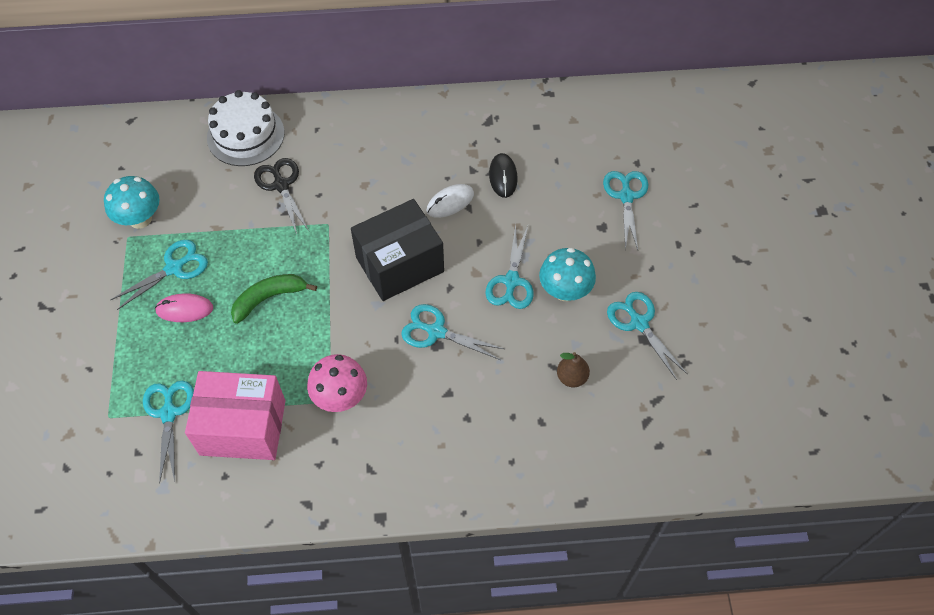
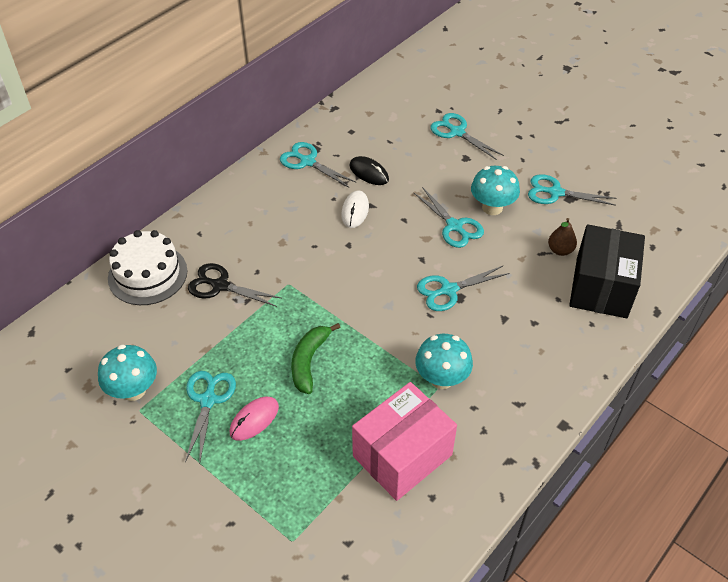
camera: 45 degrees left, 10 degrees down
turquoise scissors [143,381,194,484] -> turquoise scissors moved to [280,142,356,187]
pink mushroom [307,354,367,412] -> turquoise mushroom [415,334,473,389]
black box [351,199,444,301] -> black box moved to [569,224,645,318]

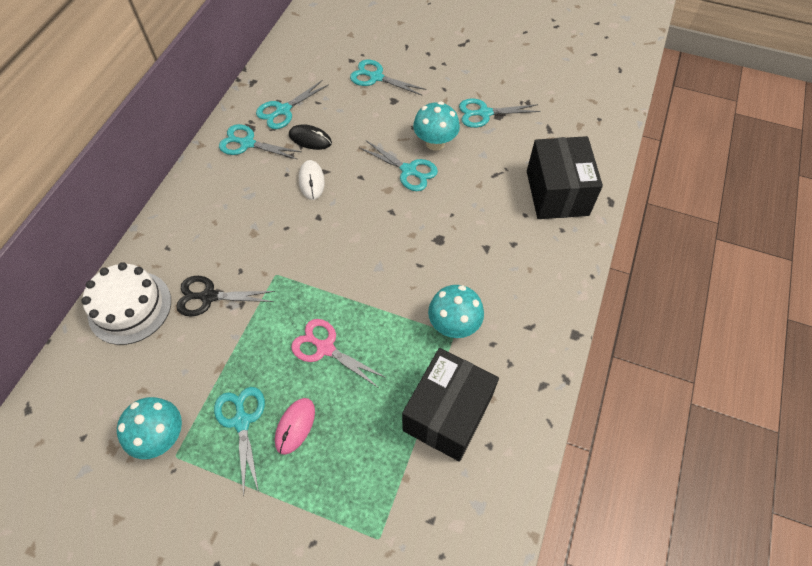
camera: 20 degrees left, 10 degrees up
green banana [291,323,341,394] -> pink scissors [291,319,386,387]
pink box [352,382,457,501] -> black box [402,348,499,462]
turquoise scissors [417,266,510,311] -> turquoise scissors moved to [256,80,329,129]
brown pear [548,218,577,256] -> none

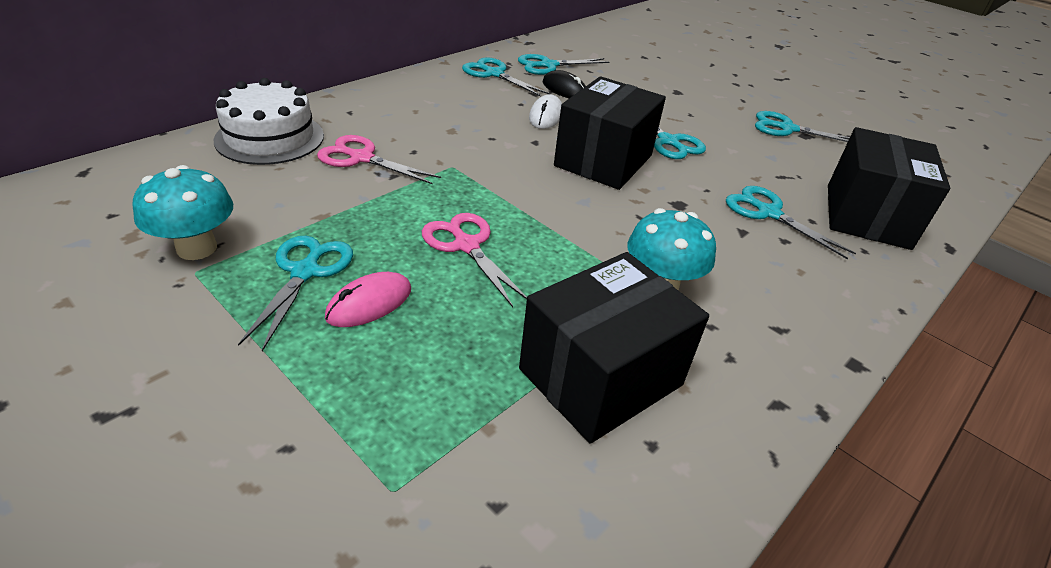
camera: 20 degrees right, 20 degrees down
black scissors [176,276,276,316] -> pink scissors [317,135,441,184]
turquoise scissors [350,60,427,96] -> turquoise scissors moved to [726,186,856,260]
turquoise mushroom [413,102,460,151] -> none
none -> black box [554,76,666,190]

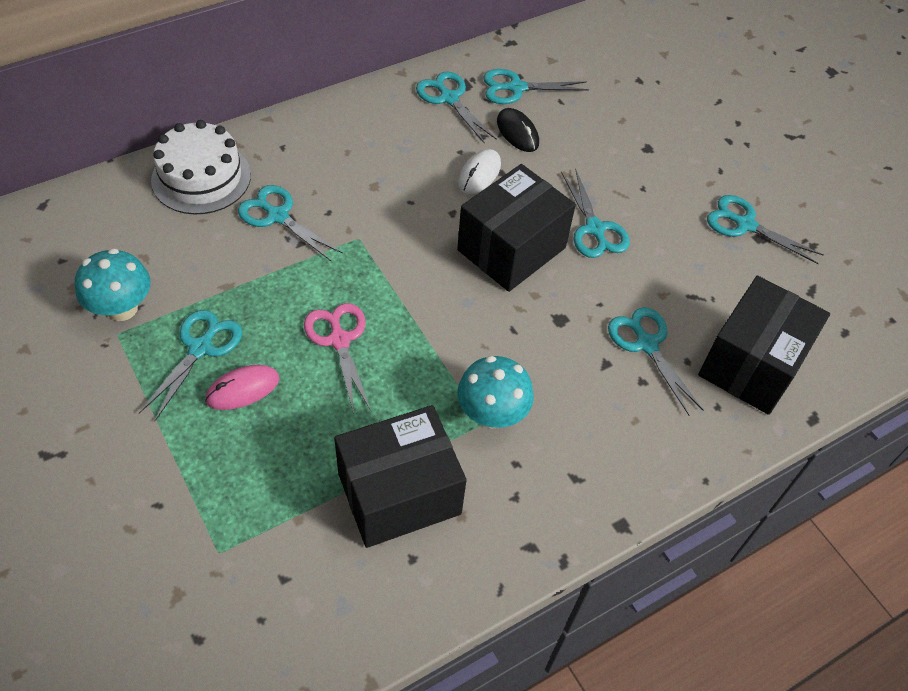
camera: 15 degrees right, 15 degrees up
pink scissors [317,135,441,184] -> turquoise scissors [238,185,343,262]

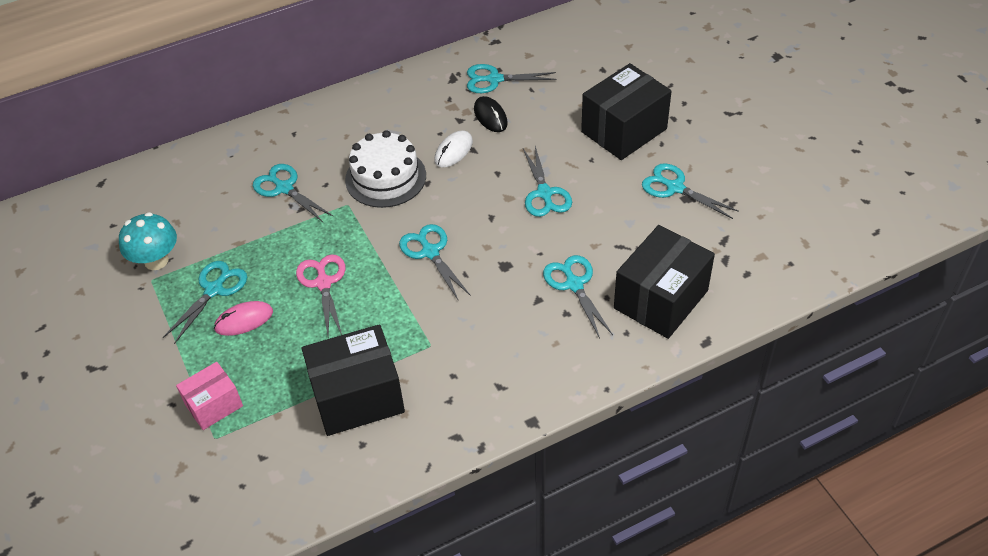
camera: 10 degrees right, 5 degrees down
white cake [151,120,251,214] -> white cake moved to [345,130,426,208]
turquoise scissors [416,72,497,144] -> turquoise scissors moved to [399,224,471,301]
black box [457,164,576,292] -> black box moved to [581,63,672,160]
turquoise mushroom [457,356,534,429] -> none
none -> pink box [176,362,243,430]

